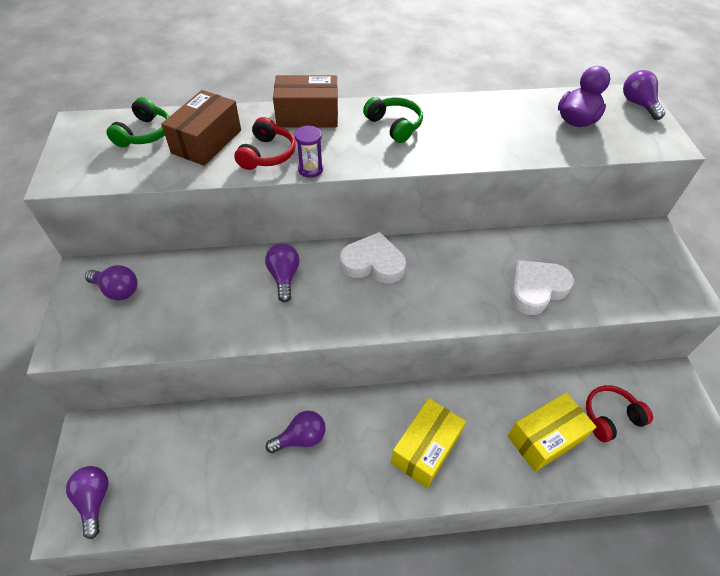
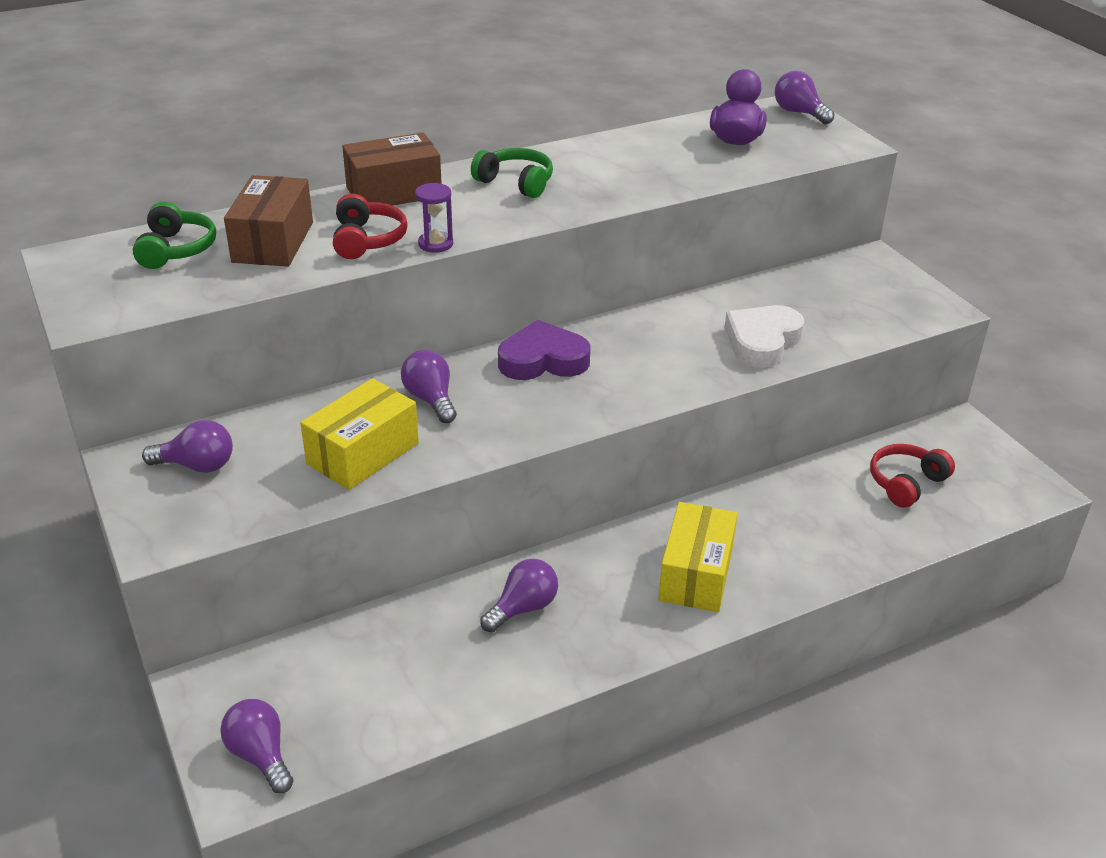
camera: 20 degrees left, 15 degrees down
white heart [340,232,406,283] -> purple heart [498,320,590,380]
yellow box [508,392,596,472] -> yellow box moved to [300,378,419,490]

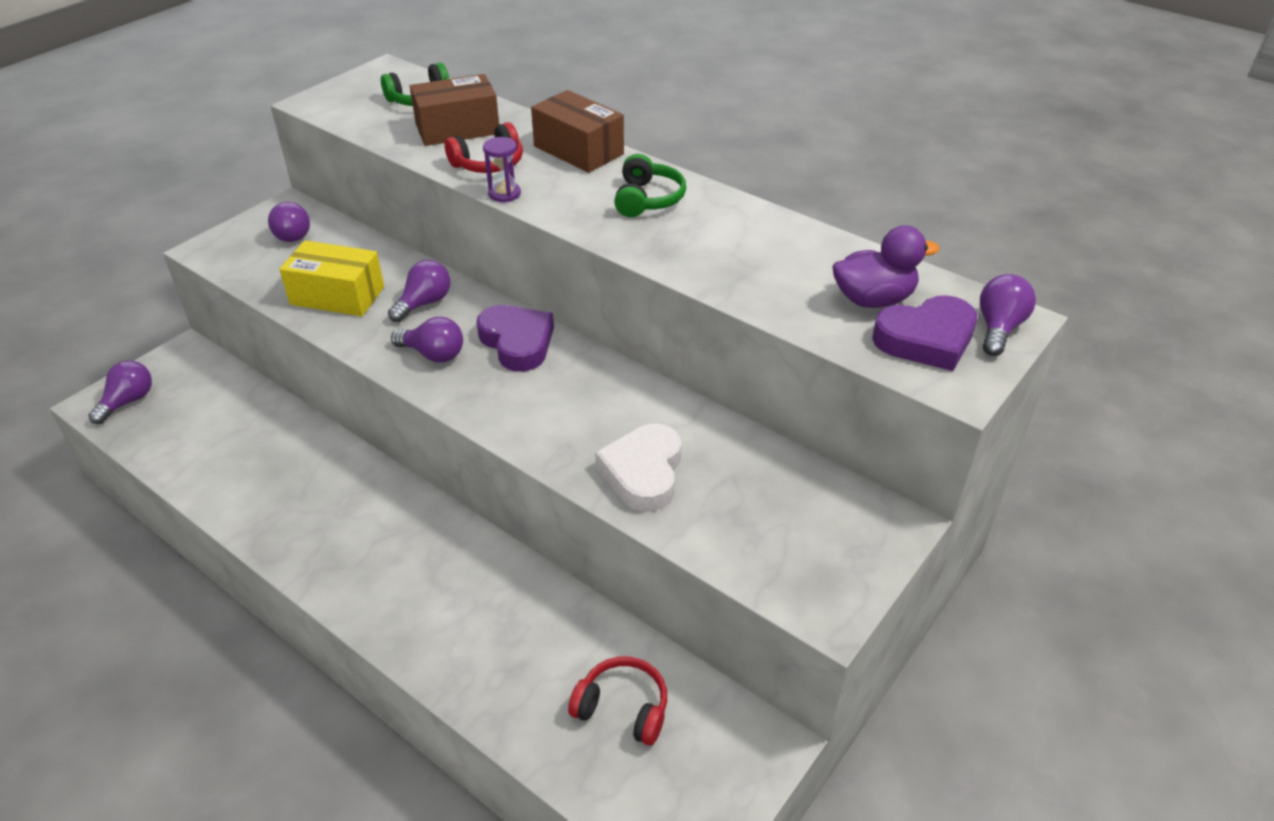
camera: 65 degrees right, 5 degrees up
purple light bulb [480,559,558,632] -> purple light bulb moved to [391,317,463,363]
yellow box [658,502,738,612] -> none
white heart [725,305,805,368] -> white heart turned 90 degrees counterclockwise [595,424,681,512]
none -> purple heart [872,295,977,371]

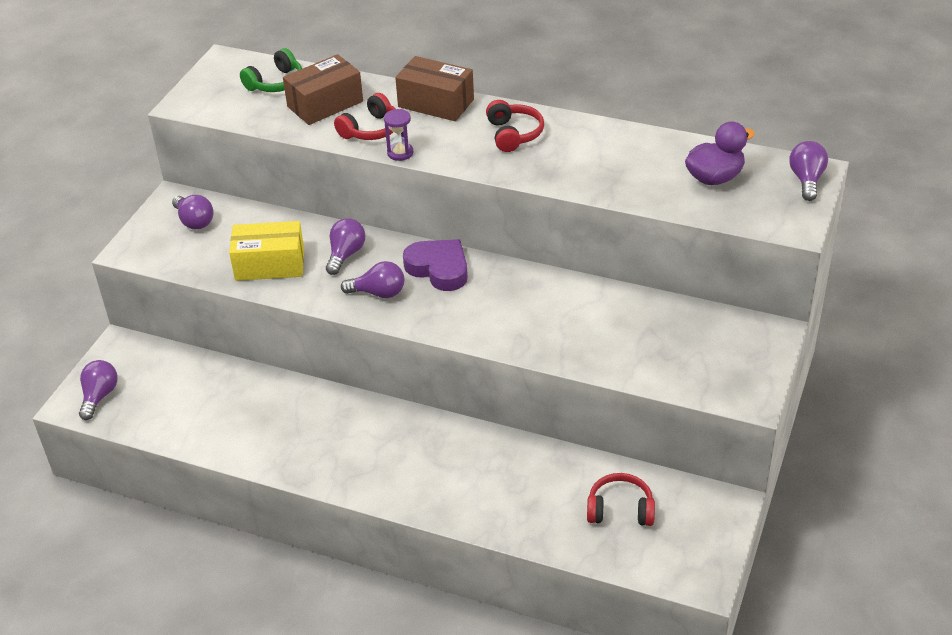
camera: 15 degrees left, 0 degrees up
white heart [595,424,681,512] -> none
green headphones [614,154,686,217] -> red headphones [486,100,544,152]
purple heart [872,295,977,371] -> none

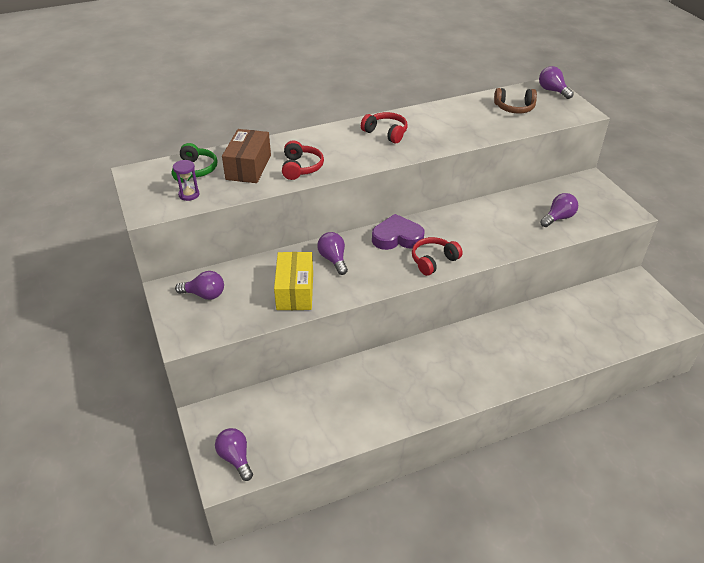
camera: 45 degrees left, 0 degrees up
yellow box [229,221,304,281] -> yellow box turned 45 degrees counterclockwise [274,252,313,310]
purple light bulb [341,261,404,298] -> purple light bulb moved to [540,193,578,227]
purple hourglass [384,109,413,161] -> purple hourglass moved to [173,160,199,201]
brown box [395,56,474,121] -> none
red headphones [587,473,655,526] -> red headphones moved to [412,237,463,276]
purple duck [685,122,755,185] -> brown headphones [494,88,537,114]

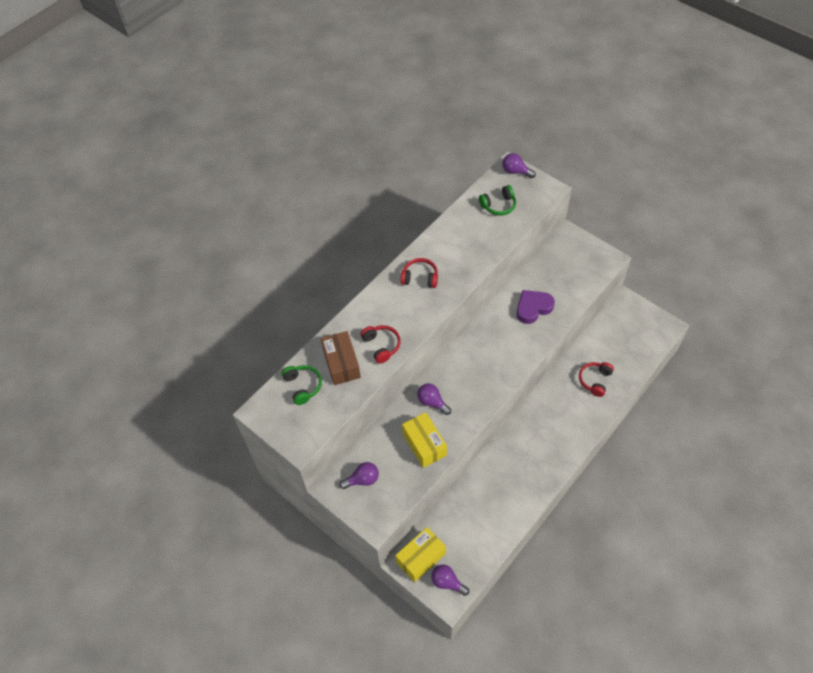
camera: 25 degrees left, 15 degrees up
purple hourglass [173,160,199,201] -> none
purple heart [372,214,425,250] -> purple heart moved to [517,290,555,324]
red headphones [412,237,463,276] -> red headphones moved to [579,362,614,397]
brown headphones [494,88,537,114] -> green headphones [479,185,516,216]
purple light bulb [540,193,578,227] -> none
none -> yellow box [395,527,446,582]

